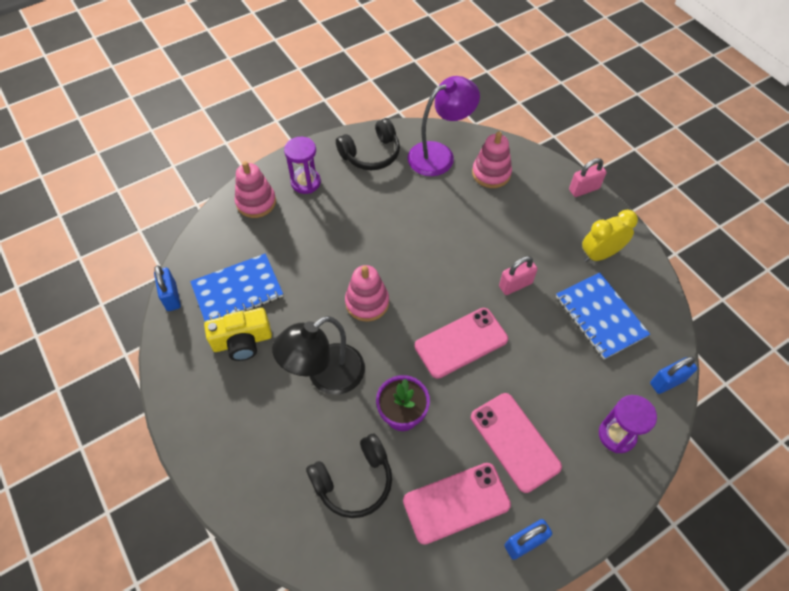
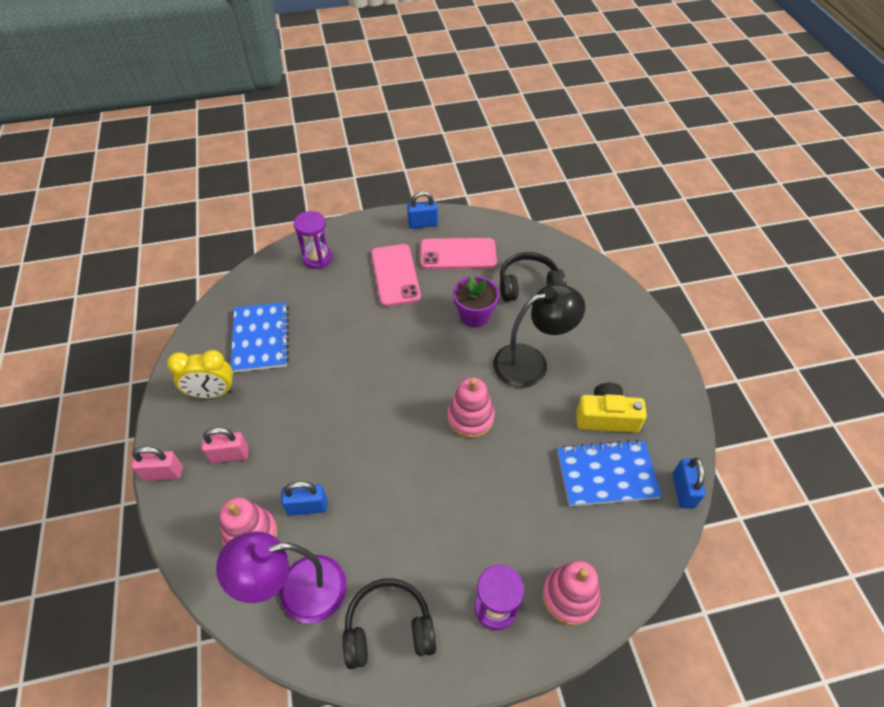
camera: 160 degrees left, 5 degrees down
pink phone [415,308,508,379] -> none
pink padlock [499,256,538,295] -> pink padlock moved to [201,427,249,463]
blue padlock [650,356,697,394] -> blue padlock moved to [281,481,327,516]

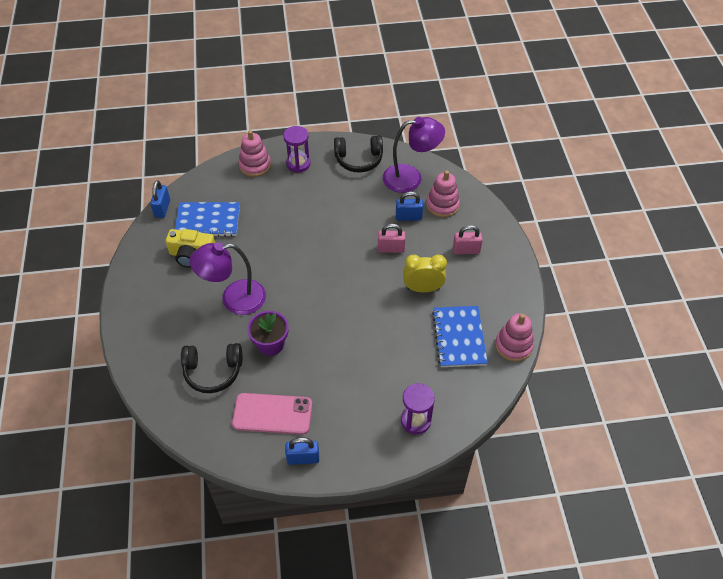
camera: 175 degrees left, 0 degrees up
pink padlock [131,446,183,481] -> pink padlock moved to [378,224,406,253]
yellow clock [167,350,234,398] -> yellow clock moved to [403,255,447,293]
pink phone [371,244,421,307] -> none
pink stacking toy [447,377,495,438] -> pink stacking toy moved to [495,313,534,362]
black lamp [493,284,585,388] -> purple lamp [190,242,266,315]

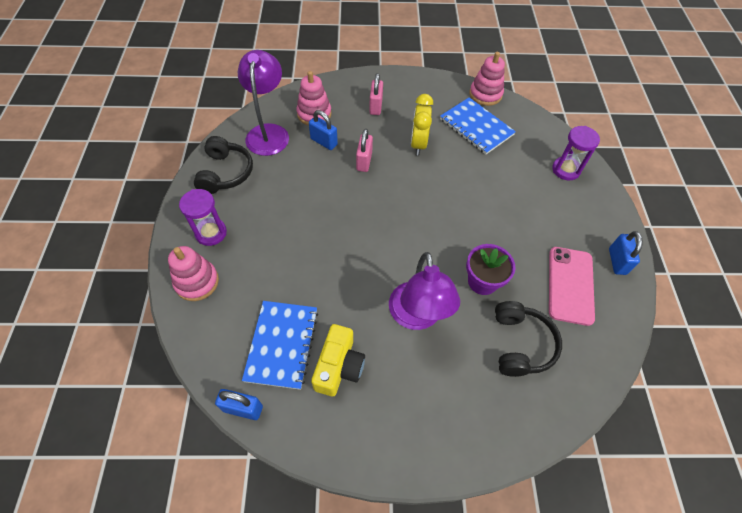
camera: 85 degrees left, 5 degrees up
blue padlock [396,191,423,221] -> blue padlock turned 60 degrees counterclockwise [309,110,338,150]
blue notebook [432,306,488,367] -> blue notebook turned 45 degrees clockwise [440,97,516,155]

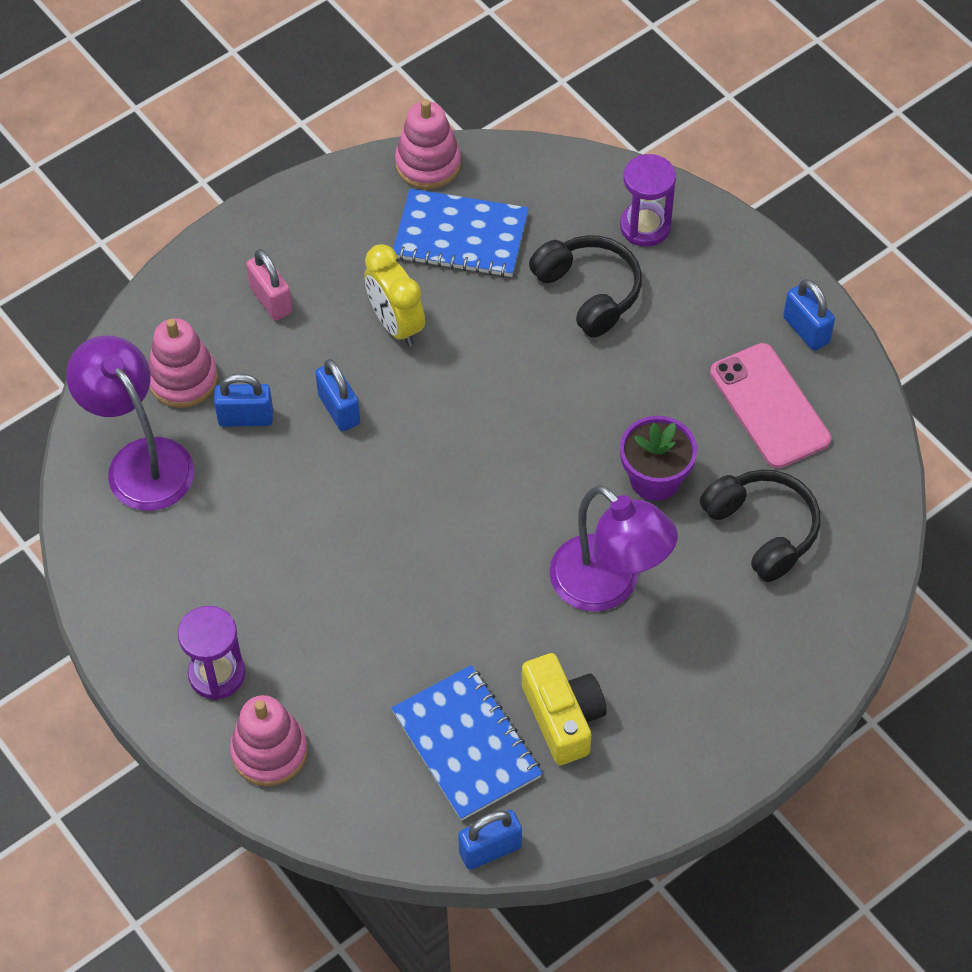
camera: 35 degrees left, 0 degrees up
black headphones [194,136,253,194] -> black headphones moved to [529,235,642,338]
pink padlock [356,129,373,172] -> blue padlock [315,359,360,431]

